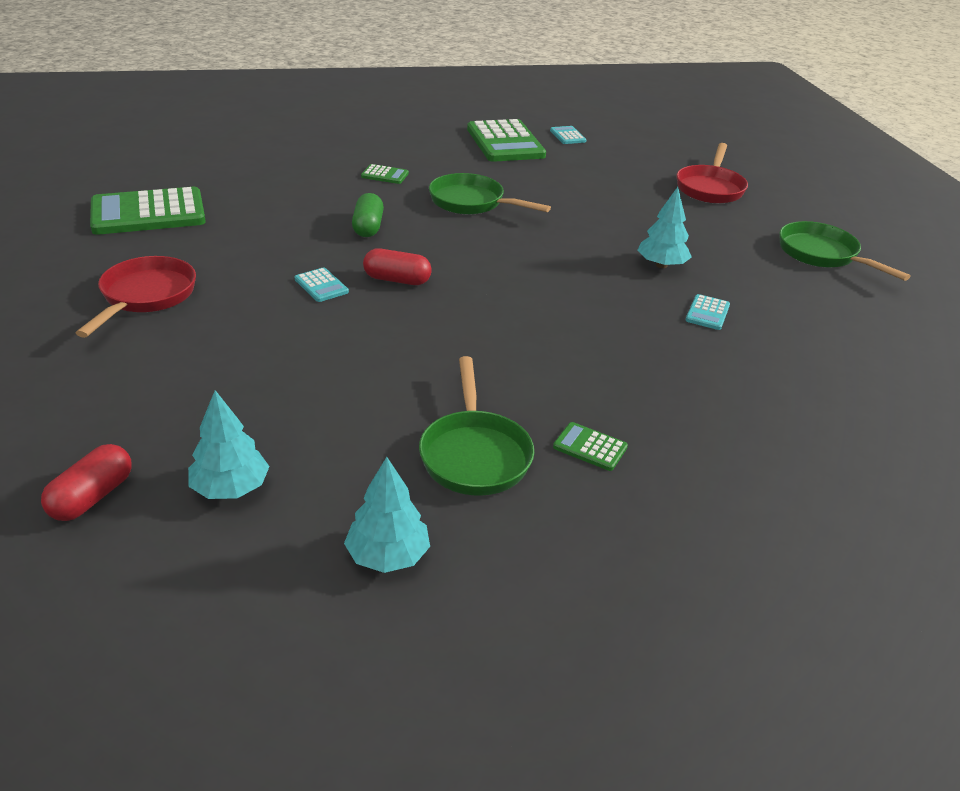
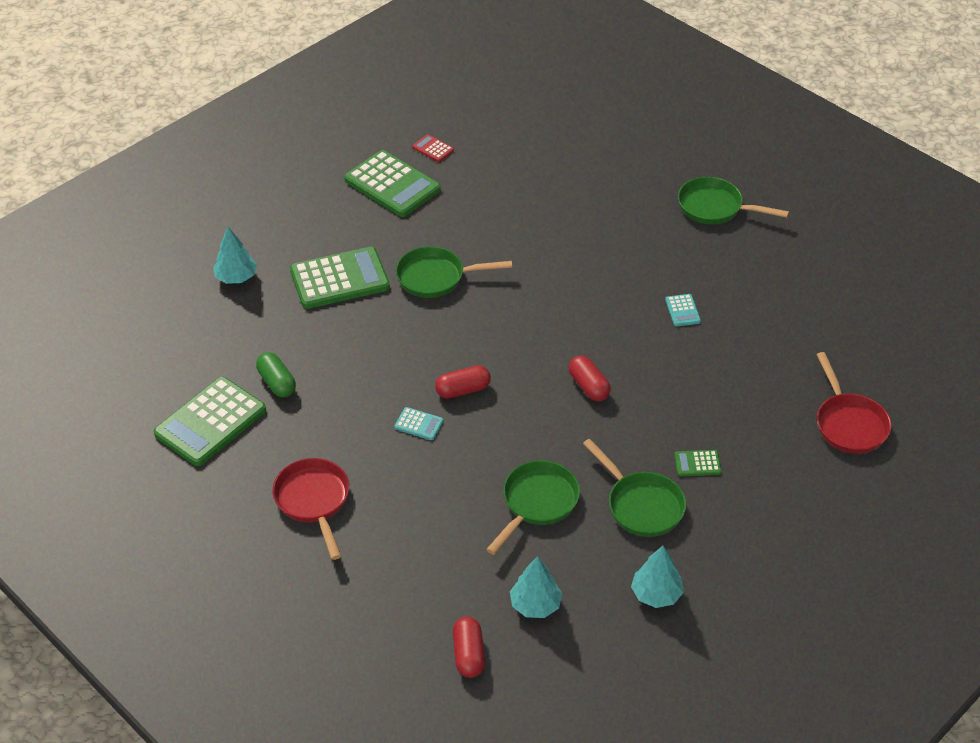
camera: 30 degrees left, 10 degrees up
green capsule [352,193,384,237] -> green capsule moved to [256,352,296,397]
green calculator [361,164,409,184] -> green calculator [290,247,390,309], size x2.27
turquoise calculator [550,126,587,144] -> red calculator [412,134,454,162]
turquoise tree [637,187,692,268] -> turquoise tree moved to [213,227,257,284]
red pan [676,143,748,203] -> red pan moved to [816,352,891,454]
none -> green pan [486,460,580,555]
none -> red capsule [569,356,611,401]

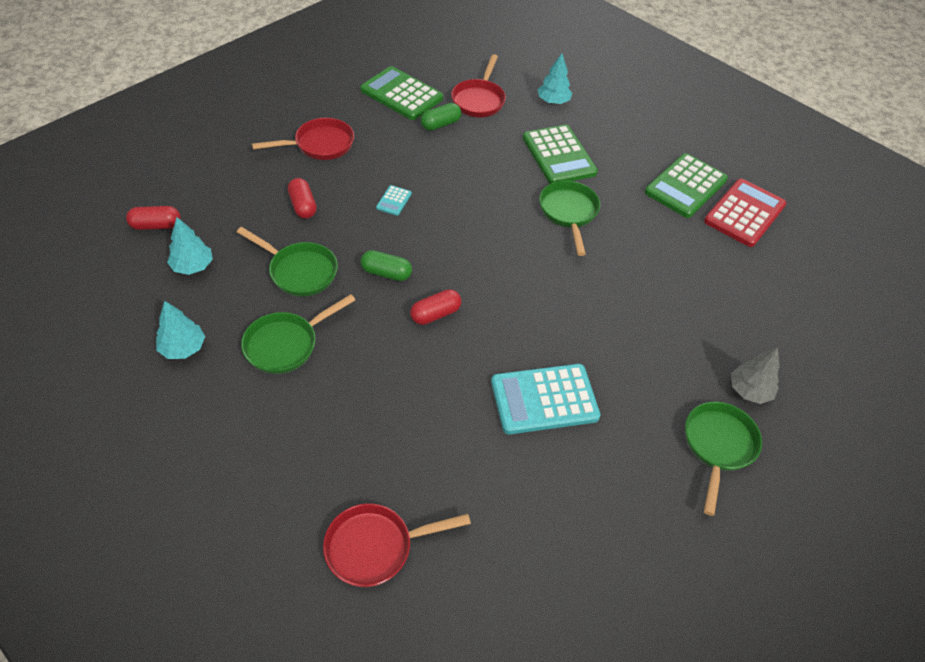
camera: 85 degrees right, 5 degrees up
red calculator [412,134,454,162] -> red calculator [704,179,786,247], size x2.27
red capsule [435,365,491,399] -> red capsule moved to [288,178,317,219]
turquoise calculator [665,294,701,327] -> turquoise calculator [491,364,600,434], size x2.27
green calculator [674,450,722,476] -> none
none -> green capsule [360,250,412,281]
none -> red pan [451,54,506,117]
none -> grey tree [731,347,780,404]

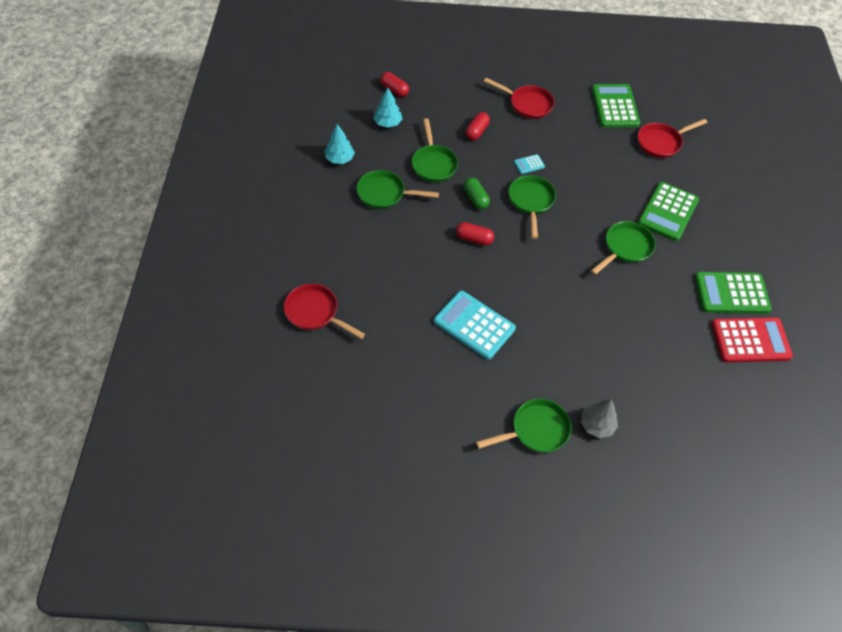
camera: 50 degrees right, 5 degrees up
green capsule [421,103,461,131] -> none
turquoise tree [538,53,572,104] -> none
none -> green pan [509,175,556,239]

